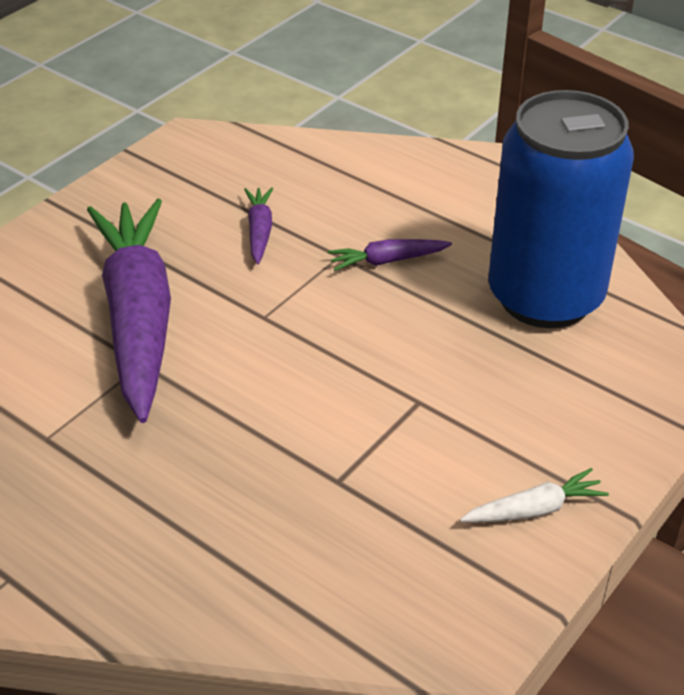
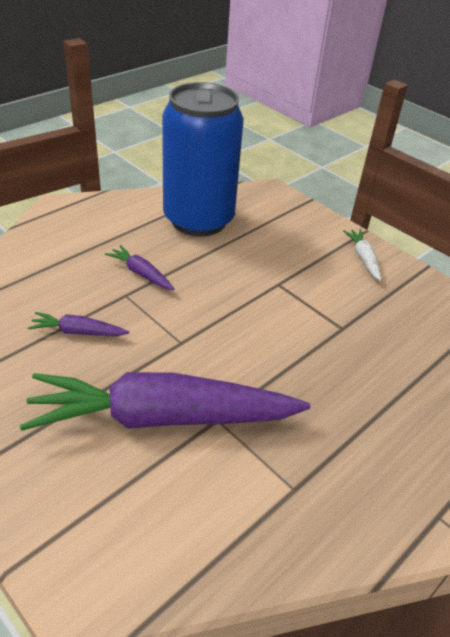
camera: 85 degrees left, 0 degrees up
purple carrot [328,239,452,271] -> purple carrot turned 135 degrees clockwise [105,245,175,290]

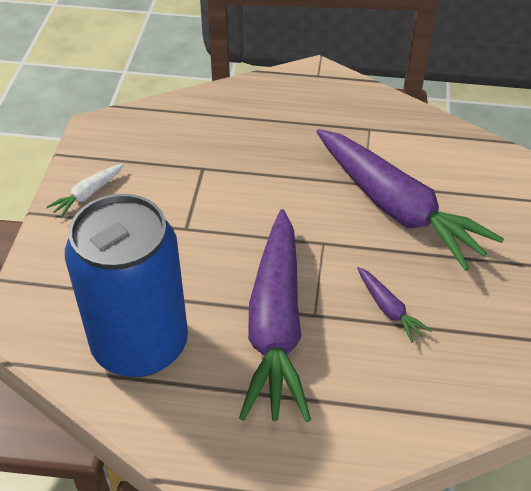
camera: 125 degrees left, 5 degrees up
purple carrot [105,245,175,290] -> purple carrot [239,209,311,422], size x2.46

